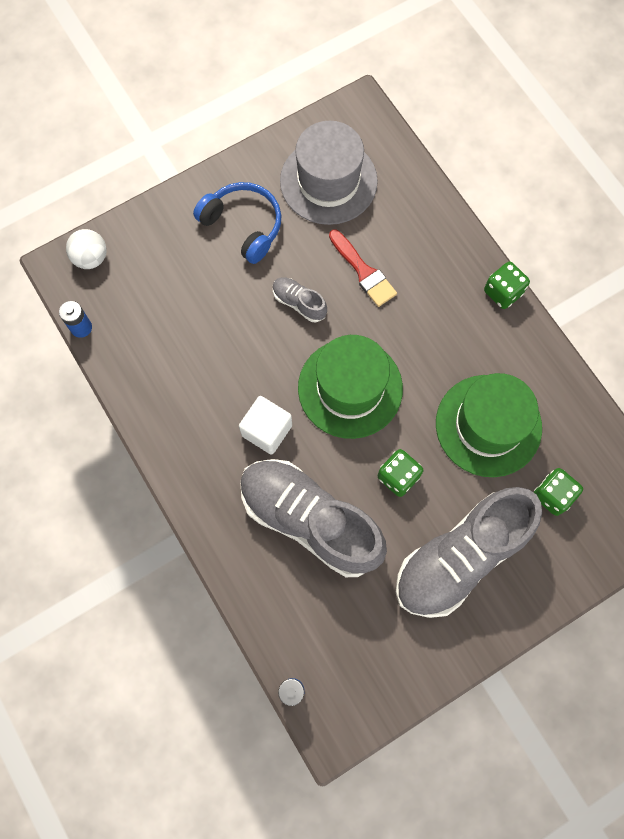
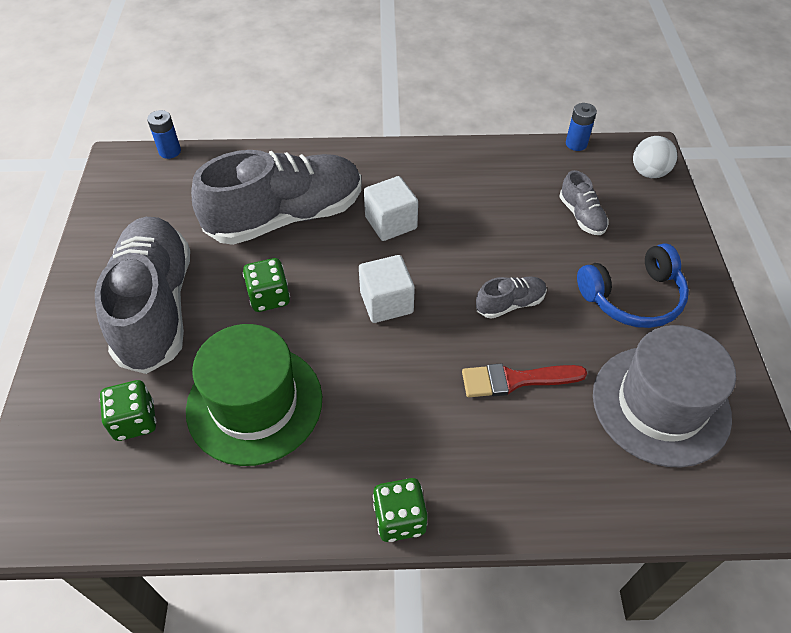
camera: 120 degrees right, 20 degrees down
green hat [298,335,403,439] -> white cube [359,255,415,323]
none -> grey shoe [559,170,609,235]

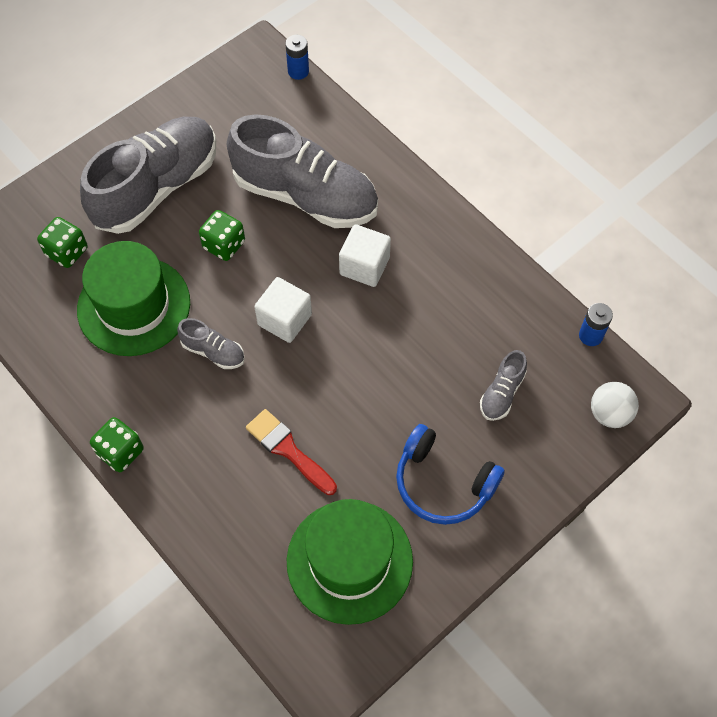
camera: 50 degrees right, 10 degrees up
grey shoe [476,276,547,319] -> grey shoe moved to [177,318,245,369]
grey hat [593,325,736,467] -> green hat [287,499,413,625]

